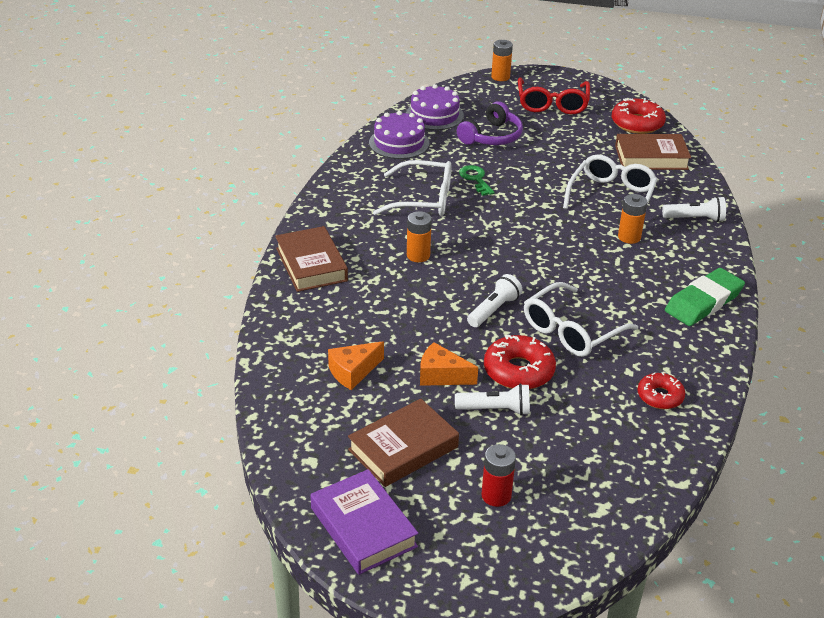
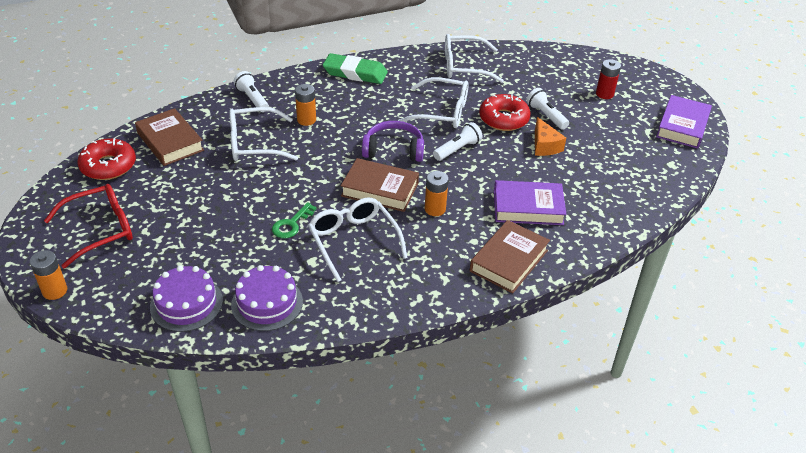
camera: 125 degrees left, 5 degrees up
orange cheese [328,341,384,390] -> none
brown book [348,398,459,487] -> brown book moved to [341,158,419,212]
purple headphones [457,101,523,145] -> purple headphones moved to [362,121,424,162]
white flashlight [467,274,522,327] -> white flashlight turned 135 degrees clockwise [433,122,483,161]
red donut [637,372,685,409] -> white glasses [445,34,504,83]
none -> purple book [494,180,567,225]

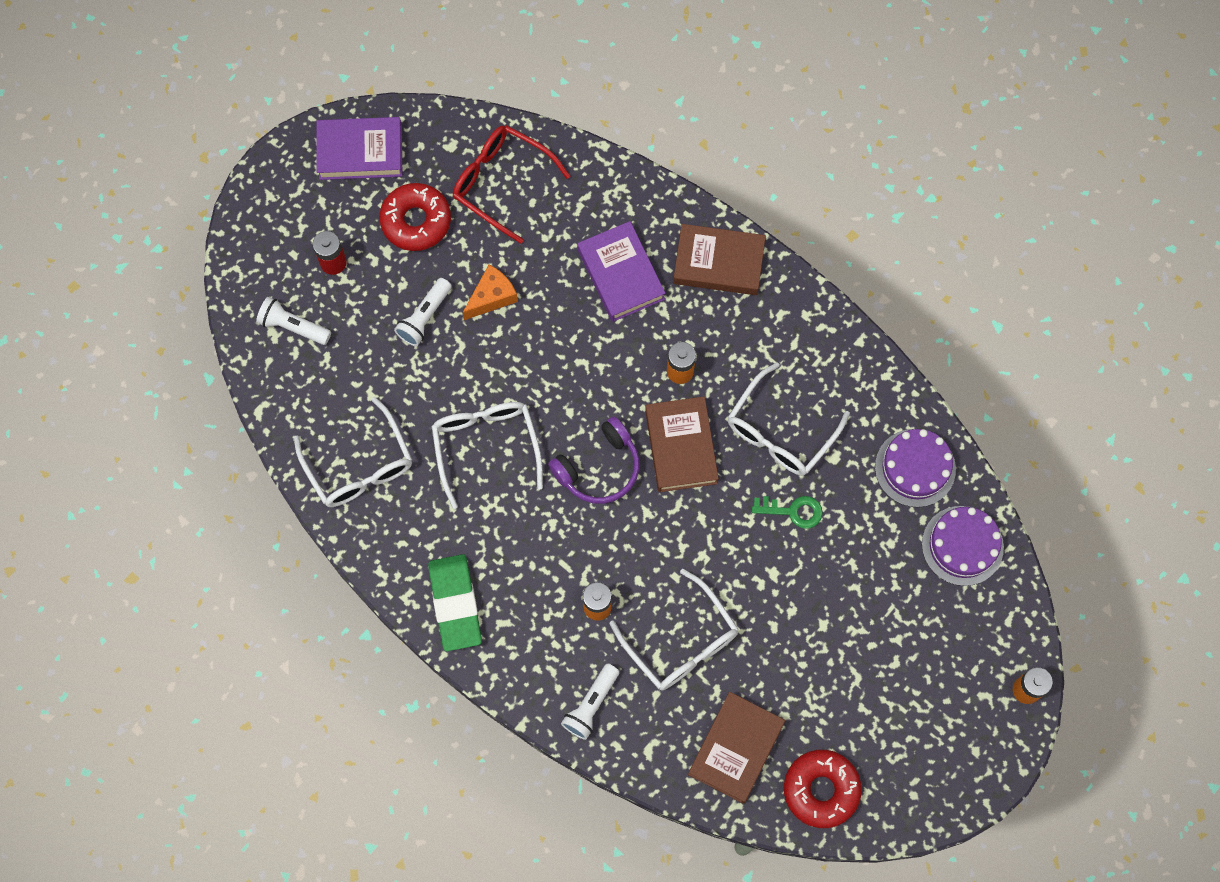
camera: 115 degrees left, 30 degrees up
red glasses [44,184,133,268] -> red glasses moved to [453,125,571,244]
purple headphones [362,121,424,162] -> purple headphones turned 105 degrees counterclockwise [548,417,640,504]
white flashlight [433,122,483,161] -> white flashlight moved to [256,297,331,345]
red donut [479,94,531,131] -> red donut moved to [379,183,451,251]

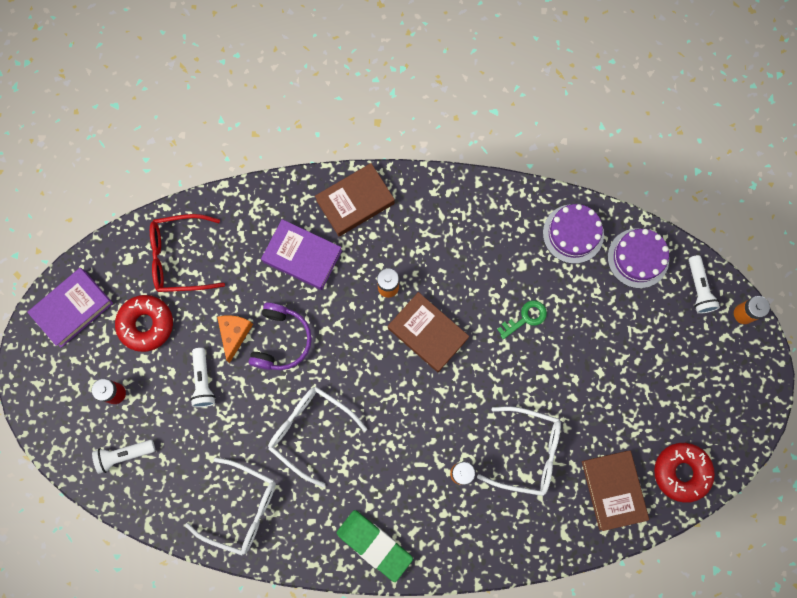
camera: 40 degrees left, 5 degrees up
purple headphones [548,417,640,504] -> purple headphones moved to [248,302,312,370]
white flashlight [561,664,619,740] -> white flashlight moved to [689,255,720,314]
white glasses [728,362,850,476] -> none

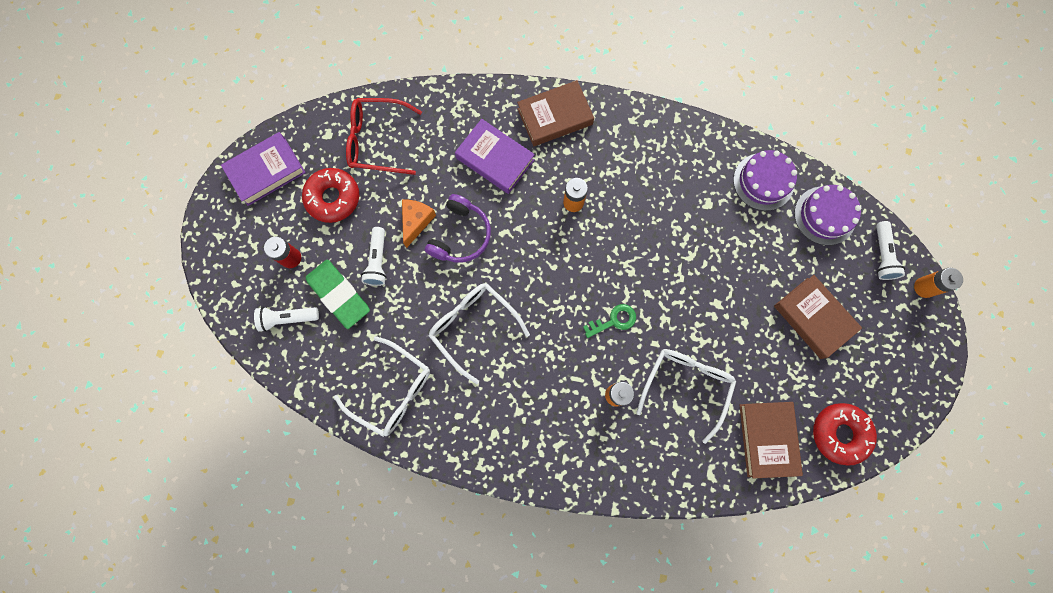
camera: 10 degrees right, 0 degrees up
green eraser [337,510,413,582] -> green eraser moved to [305,259,370,329]
brown book [388,292,469,372] -> brown book moved to [774,275,862,359]
white glasses [477,406,561,496] -> white glasses turned 90 degrees counterclockwise [636,349,737,444]
green key [497,300,547,339] -> green key moved to [583,304,636,338]

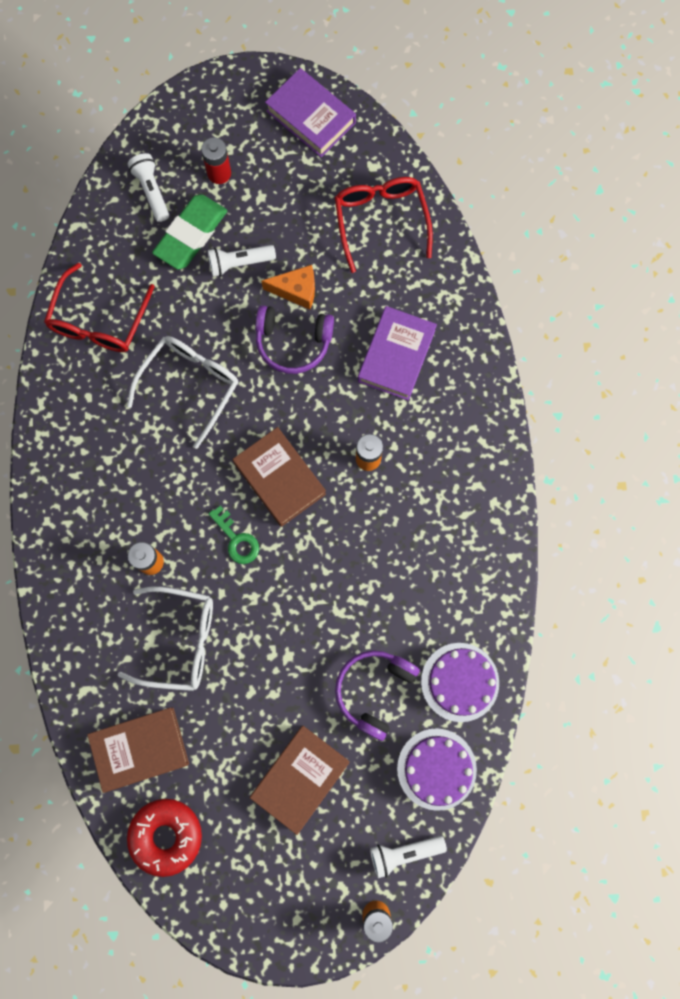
camera: 75 degrees right, 0 degrees up
red donut [302,168,359,223] -> none
white glasses [334,336,430,437] -> red glasses [44,263,155,352]
brown book [517,80,594,146] -> brown book moved to [233,427,326,527]
none -> purple headphones [335,650,420,741]

